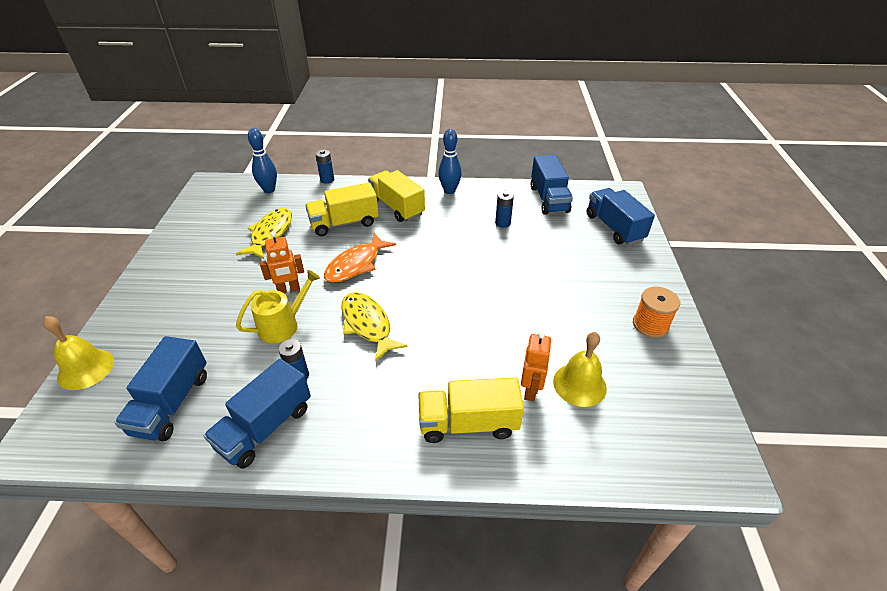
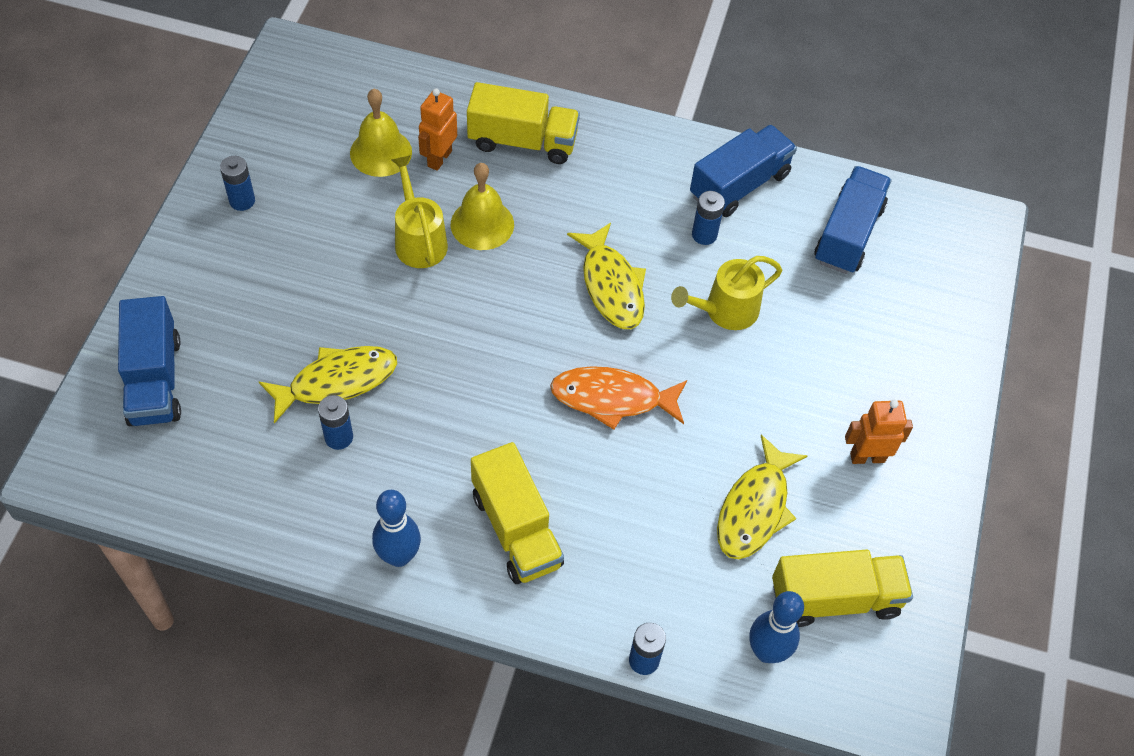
camera: 170 degrees left, 15 degrees up
yellow bell [43,316,114,390] -> yellow bell moved to [451,163,514,250]
orange robot [260,232,304,293] -> orange robot moved to [845,400,913,464]
yellow truck [305,183,379,236] -> yellow truck moved to [772,550,913,627]
orange fish [324,233,396,283] -> orange fish turned 135 degrees counterclockwise [550,366,687,430]
blue truck [531,155,573,215] -> none
orange spool [633,287,680,338] -> blue battery [220,156,255,211]
none -> yellow fish [259,346,397,424]
none -> yellow watering can [391,155,448,268]

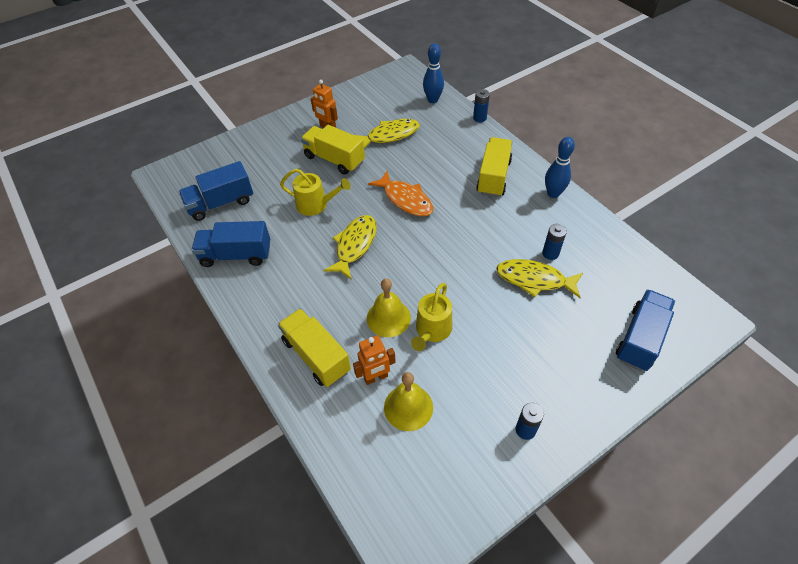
camera: 135 degrees left, 5 degrees down
blue battery [692,191,725,245] -> none
yellow truck [772,550,913,627] -> yellow truck moved to [301,125,365,175]

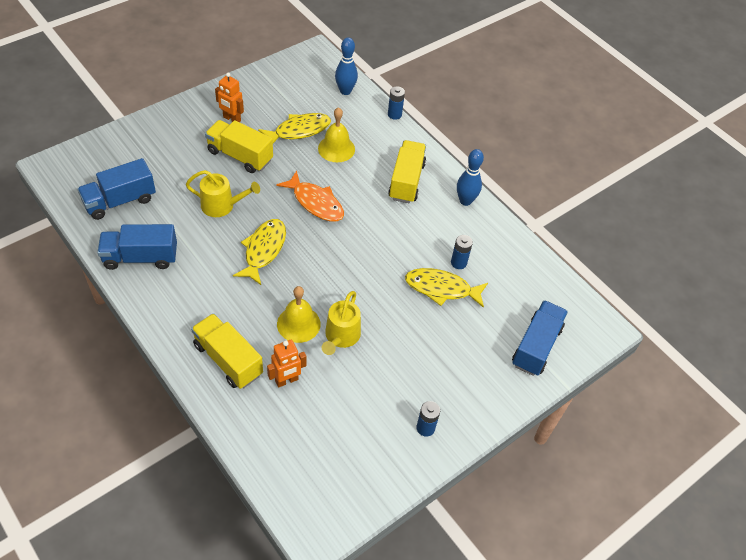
camera: 10 degrees left, 0 degrees up
yellow bell [384,372,433,431] -> yellow bell moved to [318,107,355,162]

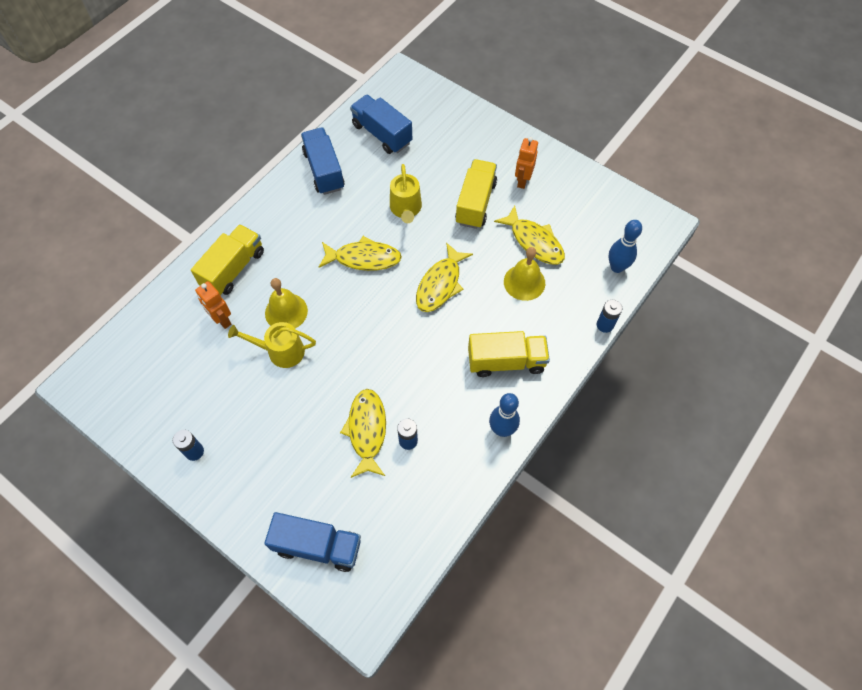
camera: 80 degrees right, 10 degrees up
orange fish [276,171,344,222] -> yellow fish [416,242,473,312]

